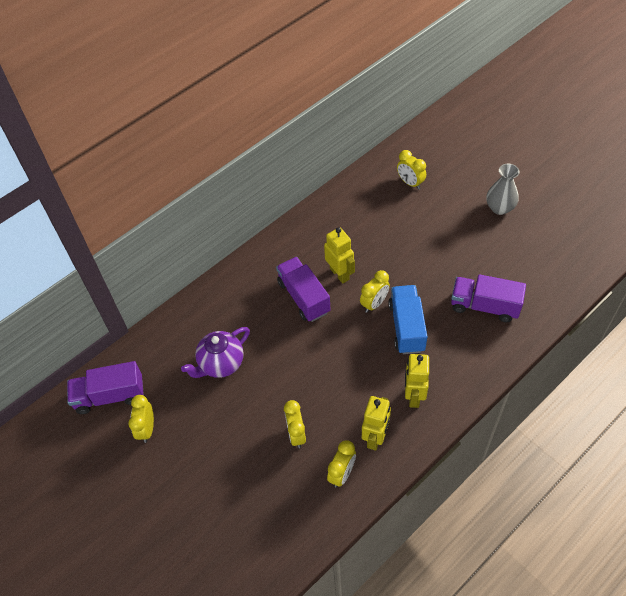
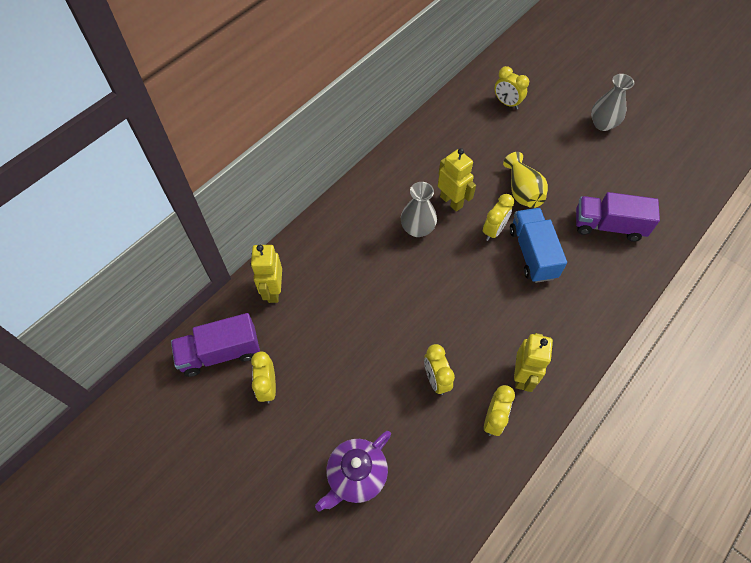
camera: 10 degrees left, 5 degrees up
purple teapot [181,327,250,378] -> purple teapot moved to [315,431,391,512]
purple truck [276,257,331,322] -> grey vase [401,182,437,237]
yellow robot [405,354,429,408] -> yellow robot moved to [251,245,282,303]
none -> yellow vase [503,152,548,208]

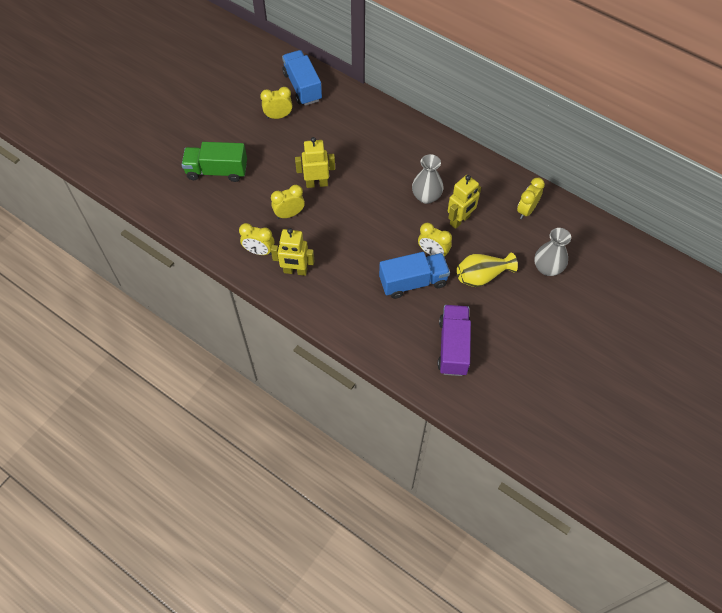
camera: 85 degrees right, 0 degrees up
purple truck [171,313,260,377] -> blue truck [282,50,322,106]
yellow robot [251,245,282,303] -> yellow robot moved to [295,137,335,188]
purple teapot [315,431,391,512] -> green truck [182,142,247,182]
yellow clock [494,66,529,109] -> yellow clock moved to [517,178,545,219]
grey vase [591,74,634,131] -> grey vase moved to [534,228,571,276]

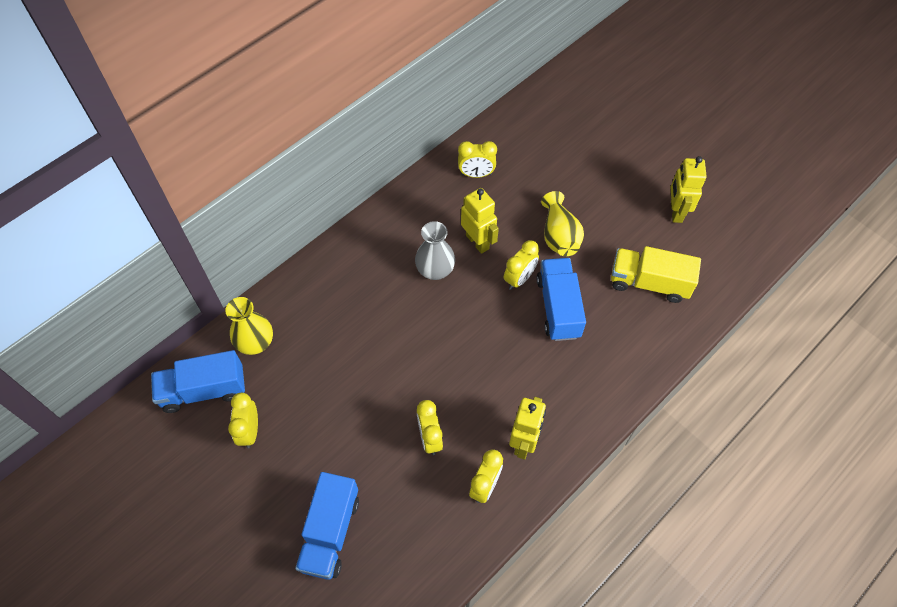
camera: 80 degrees left, 0 degrees up
green truck [182,142,247,182] -> blue truck [295,472,359,580]
yellow robot [295,137,335,188] -> yellow robot moved to [670,156,707,223]
purple truck [437,305,471,376] -> yellow truck [611,246,701,303]
yellow clock [517,178,545,219] -> yellow clock turned 45 degrees counterclockwise [458,141,497,178]
grey vase [534,228,571,276] -> none
none -> yellow vase [225,297,273,355]

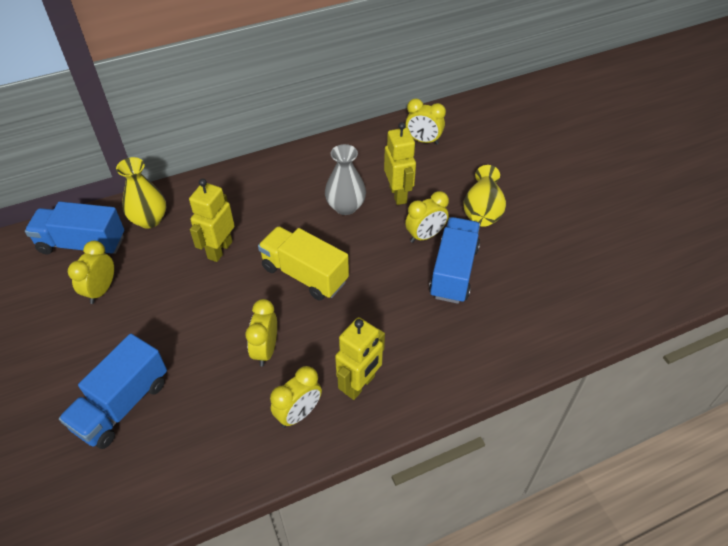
camera: 20 degrees right, 10 degrees down
yellow truck [611,246,701,303] -> yellow truck moved to [258,226,349,301]
yellow robot [670,156,707,223] -> yellow robot moved to [189,179,235,262]

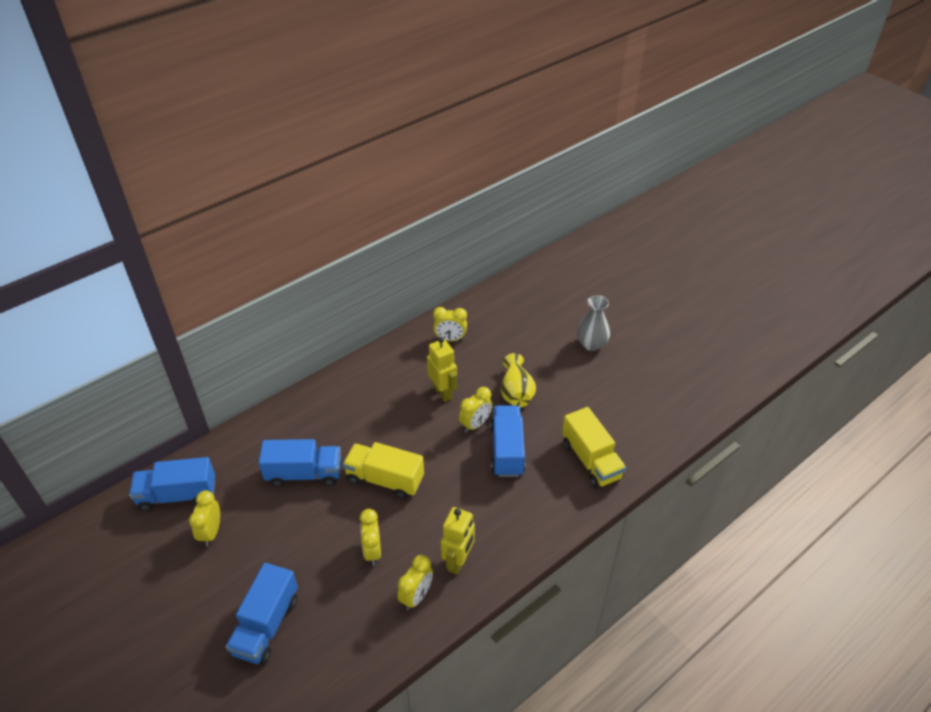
camera: 15 degrees left, 5 degrees down
yellow vase [116,157,166,229] -> none
yellow robot [189,179,235,262] -> blue truck [259,439,341,487]
grey vase [325,144,366,215] -> grey vase moved to [577,295,610,351]
none -> yellow truck [562,407,626,488]

